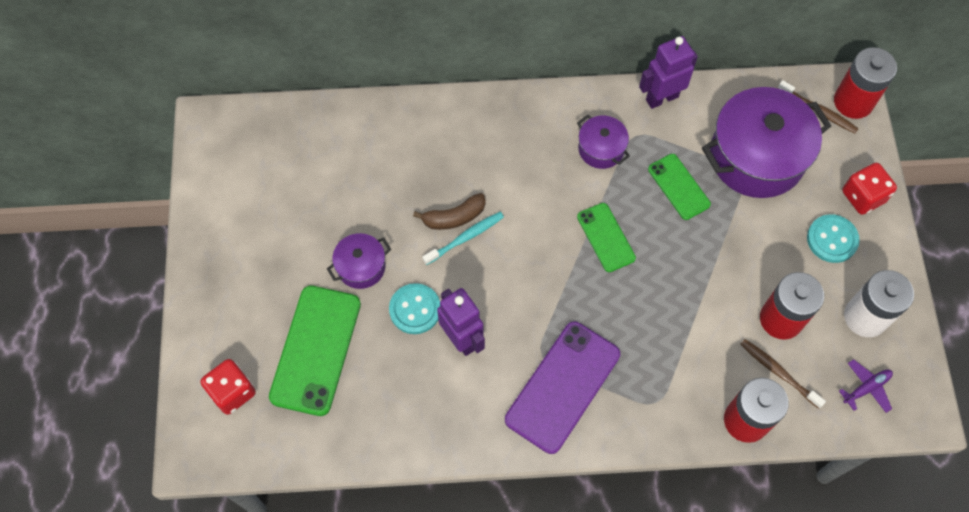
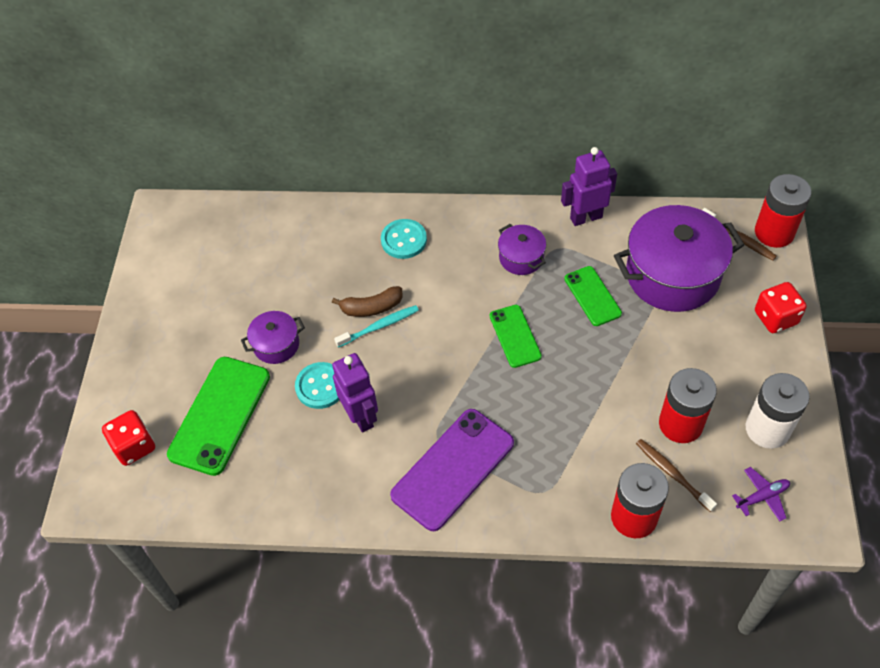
camera: 10 degrees right, 10 degrees down
turquoise button [807,214,860,263] -> turquoise button moved to [381,219,427,259]

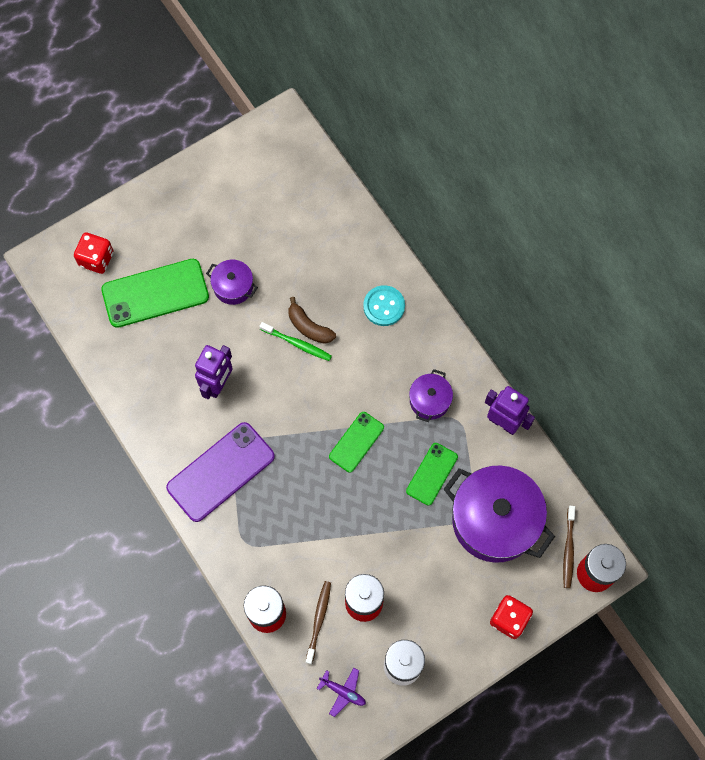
camera: 50 degrees right, 15 degrees up
turquoise button [295,362,339,409] -> none
turquoise toothbrush [334,305,419,348] -> green toothbrush [259,322,332,361]
purple phone [390,409,514,531] -> purple phone turned 45 degrees counterclockwise [166,422,275,522]

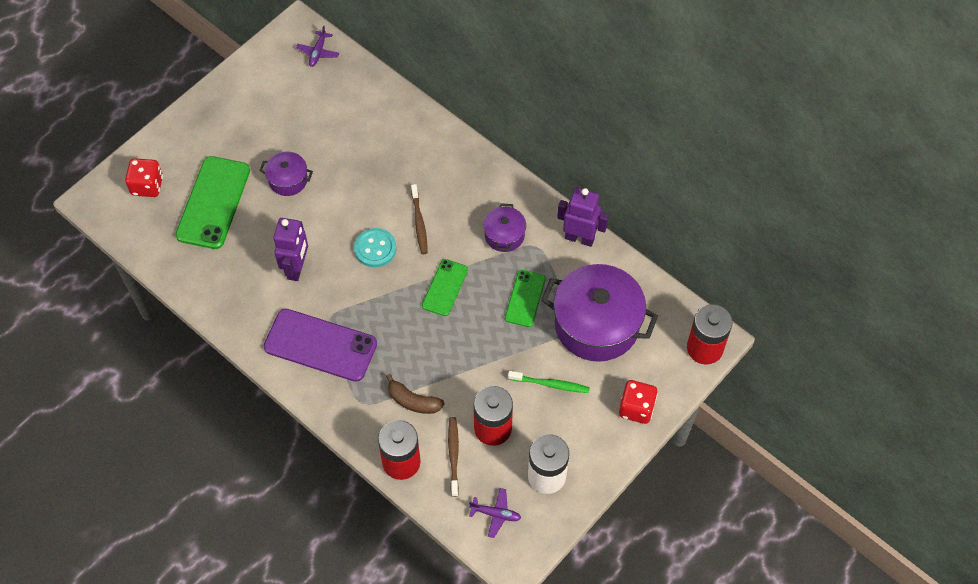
camera: 15 degrees left, 10 degrees down
green phone [101,259,209,328] -> green phone turned 45 degrees counterclockwise [175,156,250,249]
purple phone [166,422,275,522] -> purple phone turned 75 degrees clockwise [264,309,377,382]
green toothbrush [259,322,332,361] -> green toothbrush moved to [508,371,590,393]
brown banana [289,297,336,344] -> brown banana moved to [386,374,444,414]
turquoise button [363,285,405,326] -> turquoise button moved to [354,228,396,267]
brown toothbrush [563,506,575,588] -> brown toothbrush moved to [411,184,428,254]
none -> purple plane [296,25,339,67]

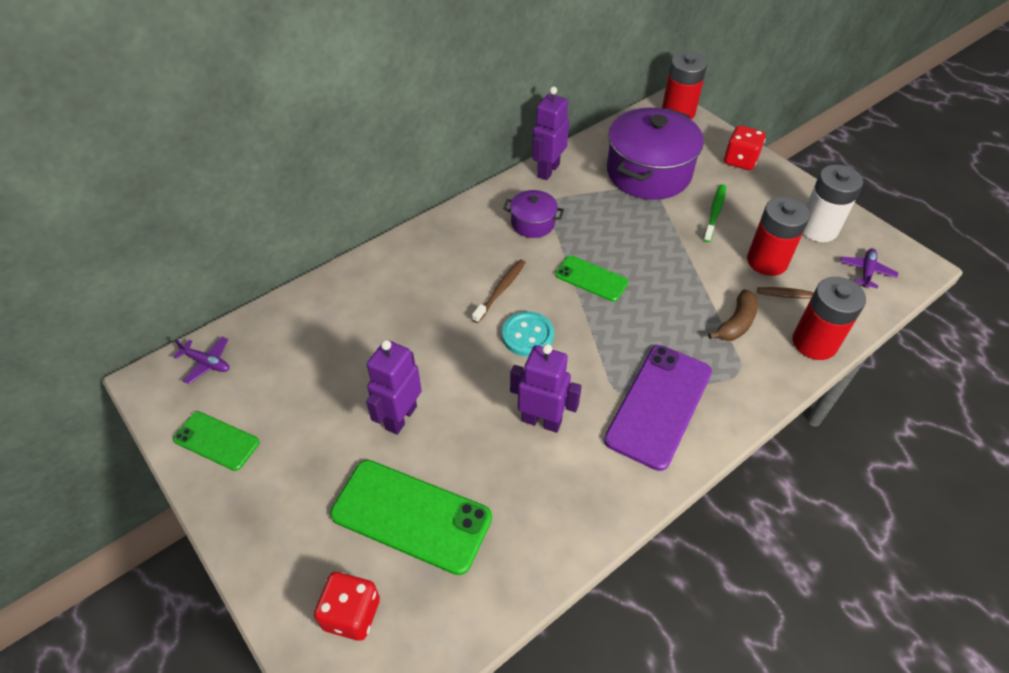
camera: 80 degrees left, 10 degrees down
purple pot [259,152,313,196] -> purple robot [366,340,422,435]
brown toothbrush [411,184,428,254] -> brown toothbrush turned 60 degrees counterclockwise [472,259,526,323]
green phone [505,270,546,327] -> green phone moved to [173,412,259,471]

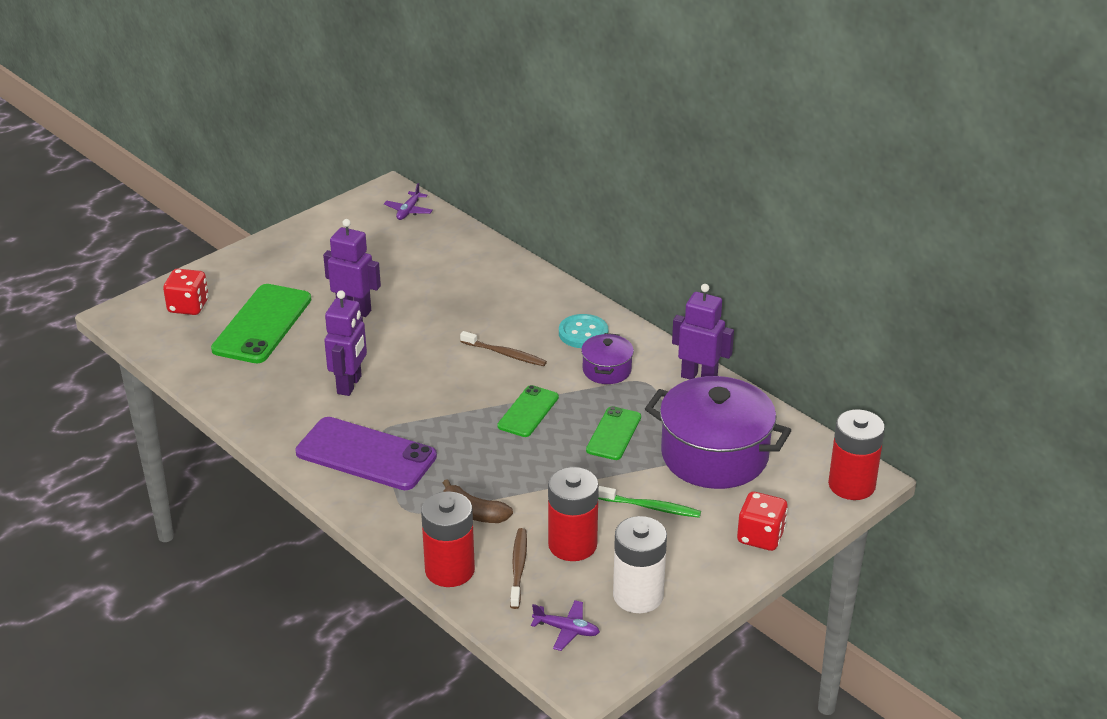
camera: 85 degrees right, 15 degrees down
green phone [173,412,259,471] -> green phone moved to [586,406,641,460]
turquoise button [502,311,554,357] -> turquoise button moved to [559,314,608,348]

